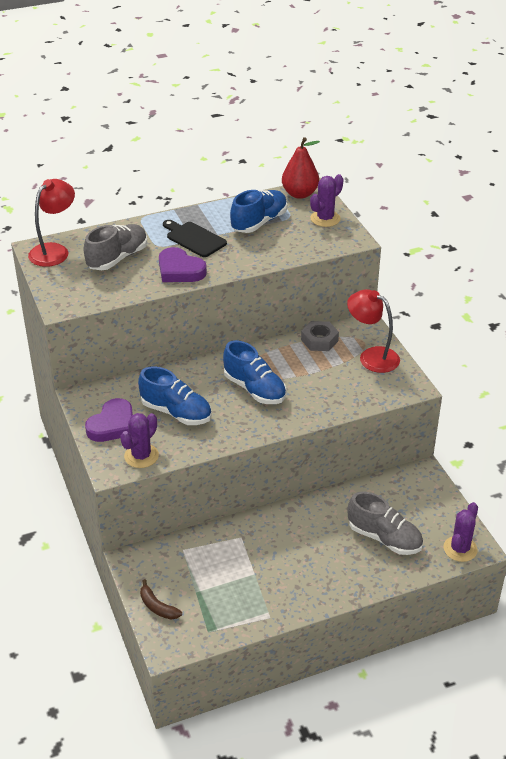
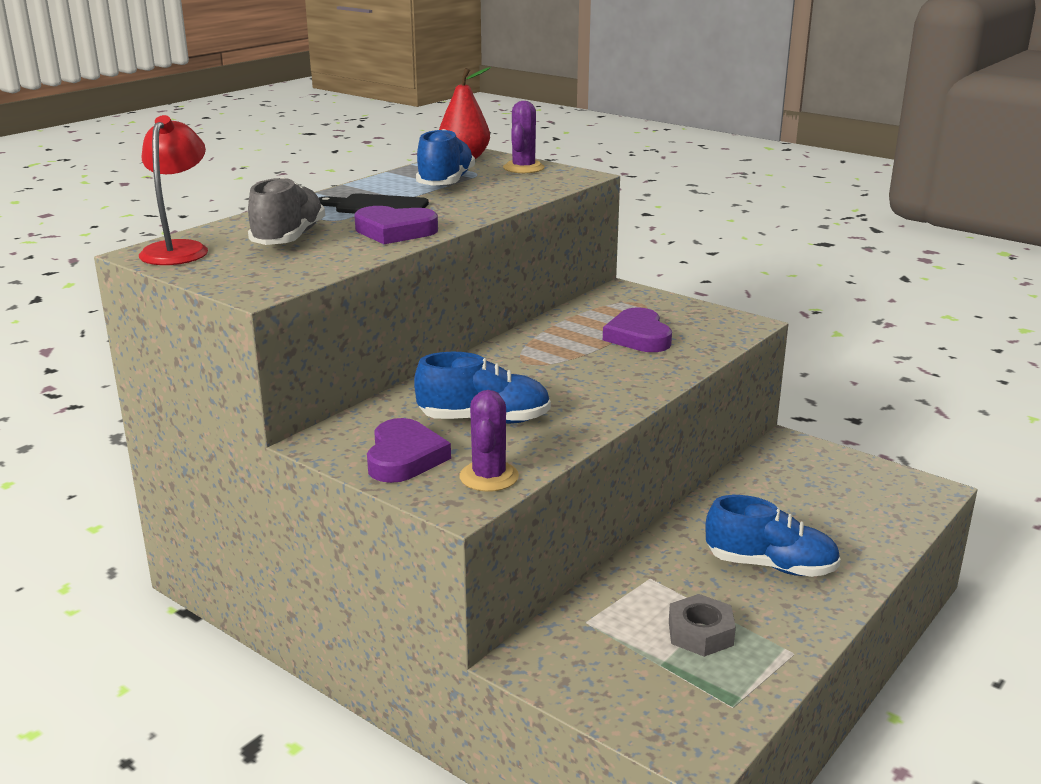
camera: 30 degrees left, 15 degrees down
brown banana [140,579,182,619] -> none
blue shoe [223,340,286,404] -> blue shoe moved to [706,495,841,577]
grey nut [301,321,339,351] -> grey nut moved to [669,594,736,657]
red lamp [347,289,400,373] -> none
grey shoe [348,492,423,555] -> none
purple cactus [444,502,478,562] -> none
none -> purple heart [603,308,672,352]

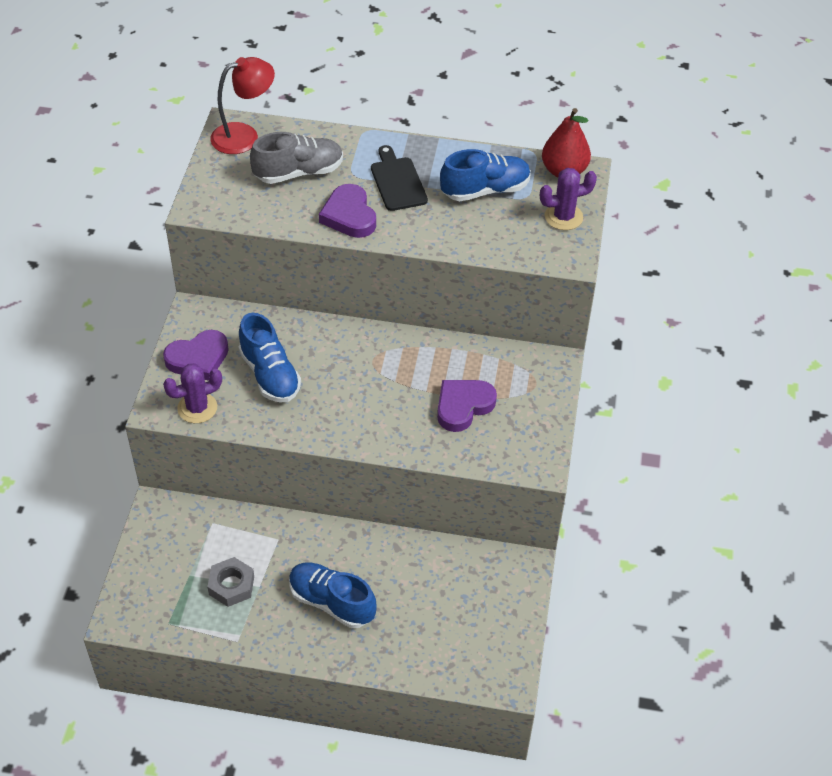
camera: 60 degrees right, 25 degrees up
blue shoe [706,495,841,577] -> blue shoe turned 135 degrees clockwise [289,563,377,628]

